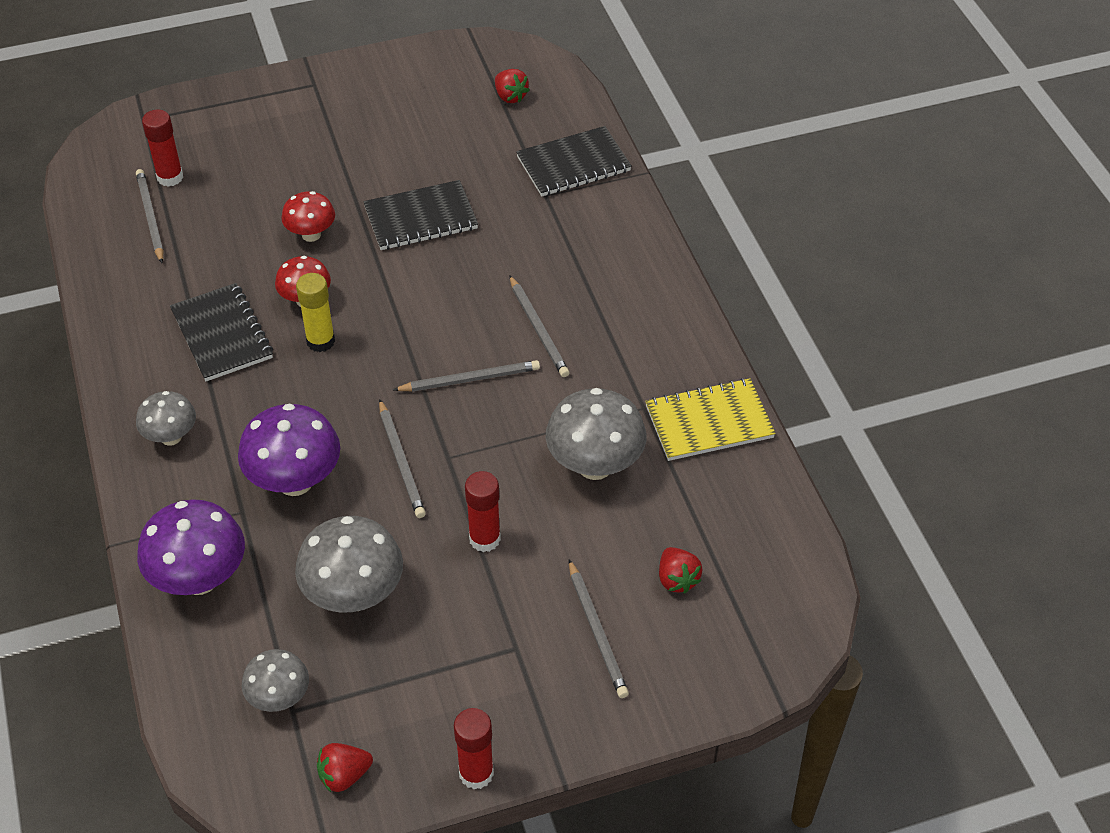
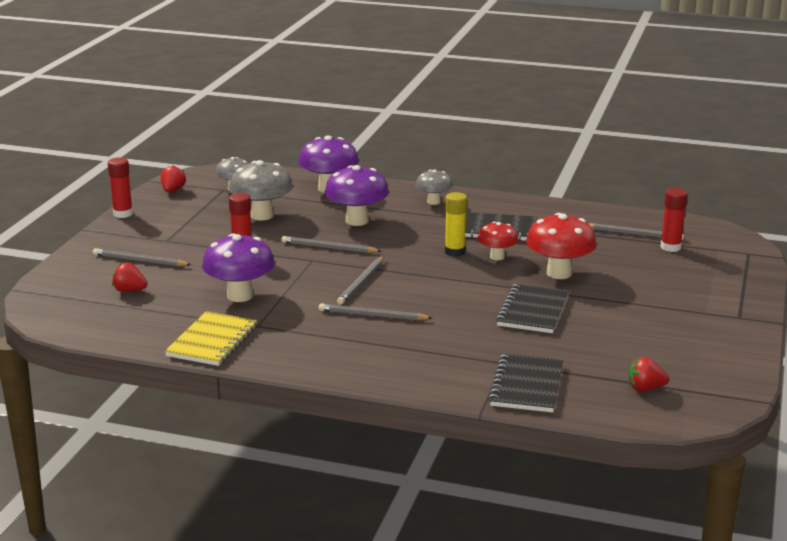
camera: 125 degrees right, 25 degrees down
red mushroom [281,191,335,242] -> red mushroom [526,213,596,279], size x1.66
grey mushroom [546,388,646,480] -> purple mushroom [202,234,275,302]

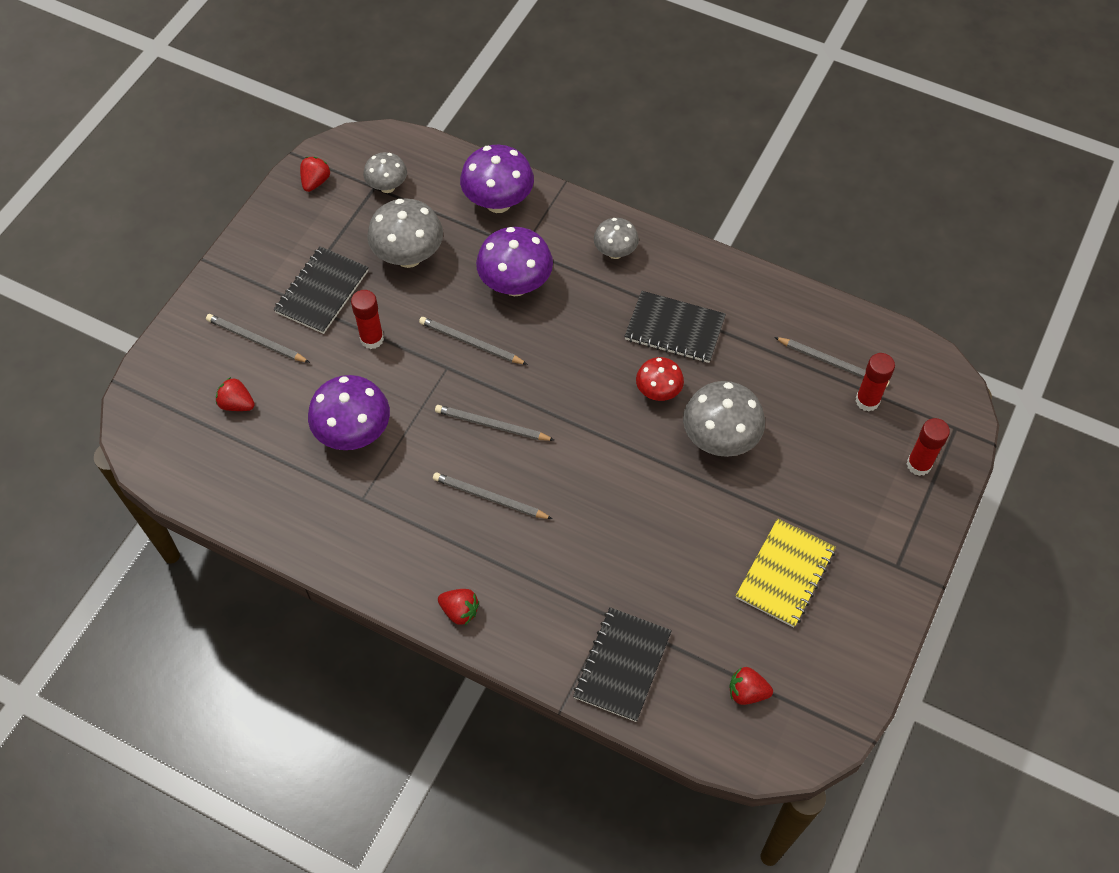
camera: 10 degrees right, 35 degrees up
red glue stick [108,157,133,218] -> red glue stick moved to [907,418,950,476]
yellow notebook [165,311,258,366] -> yellow notebook moved to [736,518,836,627]
grey pencil [337,256,384,305] -> grey pencil turned 75 degrees clockwise [435,405,554,441]
yellow glue stick [445,192,467,257] -> none
black notebook [496,283,569,333] -> black notebook moved to [274,246,369,334]
red mushroom [526,213,596,279] -> grey mushroom [683,381,765,457]
none -> red strawberry [438,589,479,625]

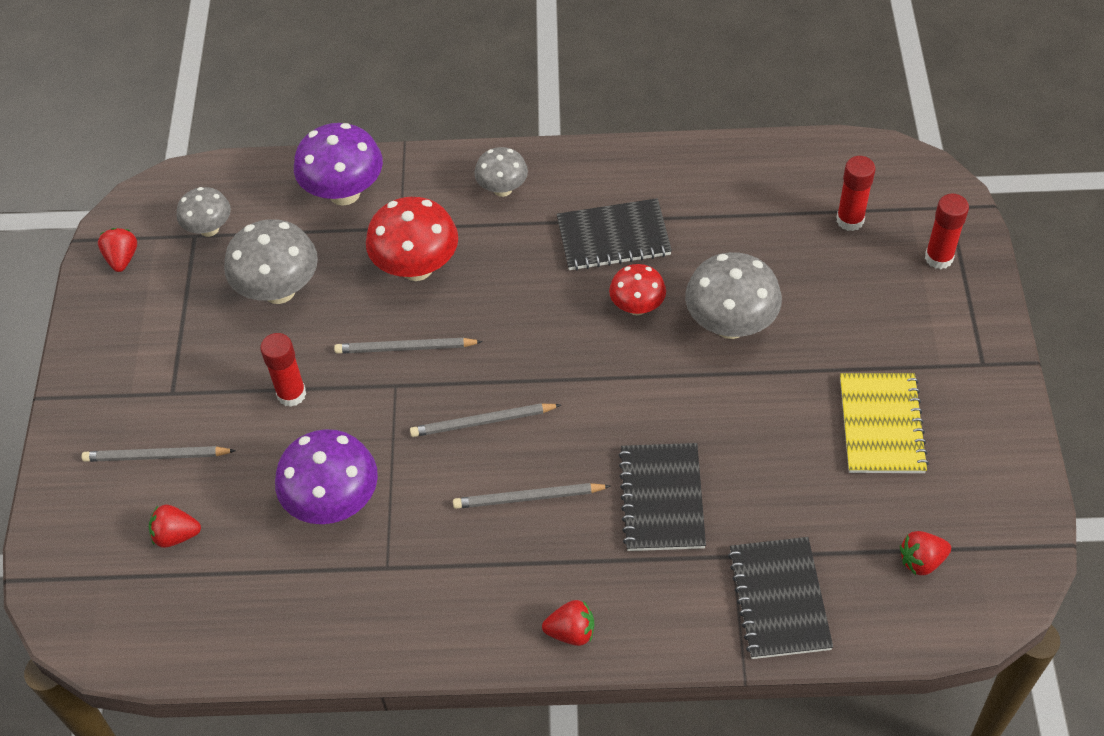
camera: 25 degrees left, 5 degrees down
black notebook [274,246,369,334] -> black notebook moved to [619,443,706,551]
purple mushroom [476,227,553,296] -> red mushroom [366,197,458,281]
grey pencil [774,337,890,387] -> none

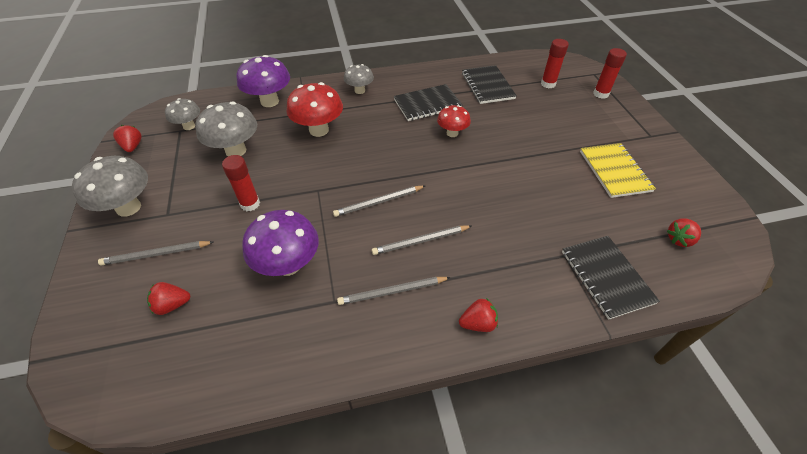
camera: 15 degrees left, 5 degrees down
grey pencil [334,338,483,354] -> grey pencil moved to [337,277,451,305]
black notebook [619,443,706,551] -> black notebook moved to [462,65,517,104]
grey mushroom [685,252,782,339] -> grey mushroom moved to [72,156,148,217]

